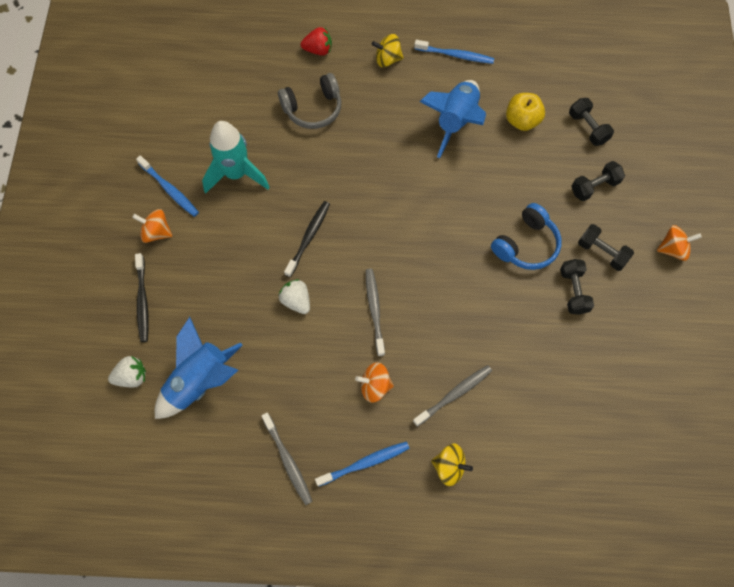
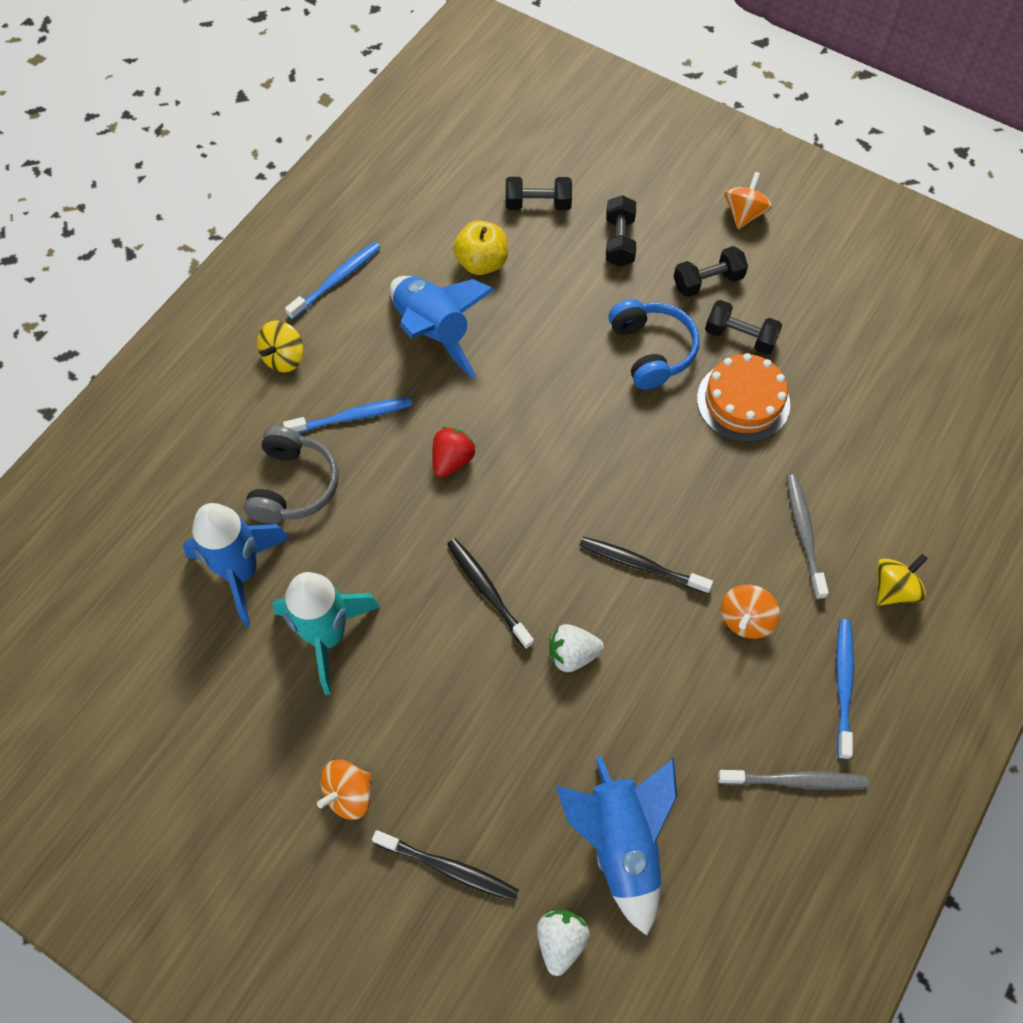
camera: 60 degrees left, 5 degrees down
blue toothbrush [136,155,199,217] -> blue toothbrush moved to [283,397,412,434]
red strawberry [301,27,332,56] -> red strawberry moved to [432,427,476,478]
grey toothbrush [366,269,385,356] -> black toothbrush [579,537,713,594]
none -> blue rocket [183,503,290,627]
none -> orange cake [697,353,790,442]

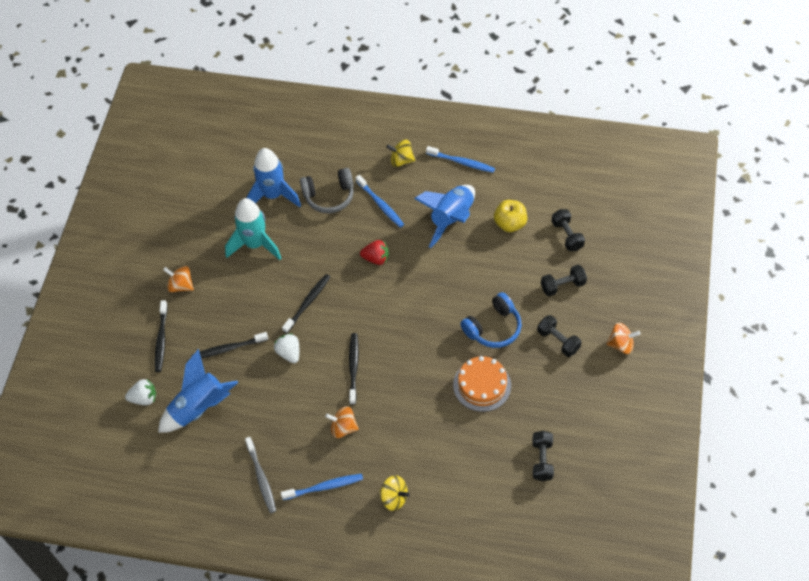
camera: 70 degrees right, 5 degrees down
black dumbbell [705,300,782,355] -> black dumbbell moved to [532,431,554,481]
grey toothbrush [787,475,829,599] -> none
none -> black toothbrush [191,332,268,359]

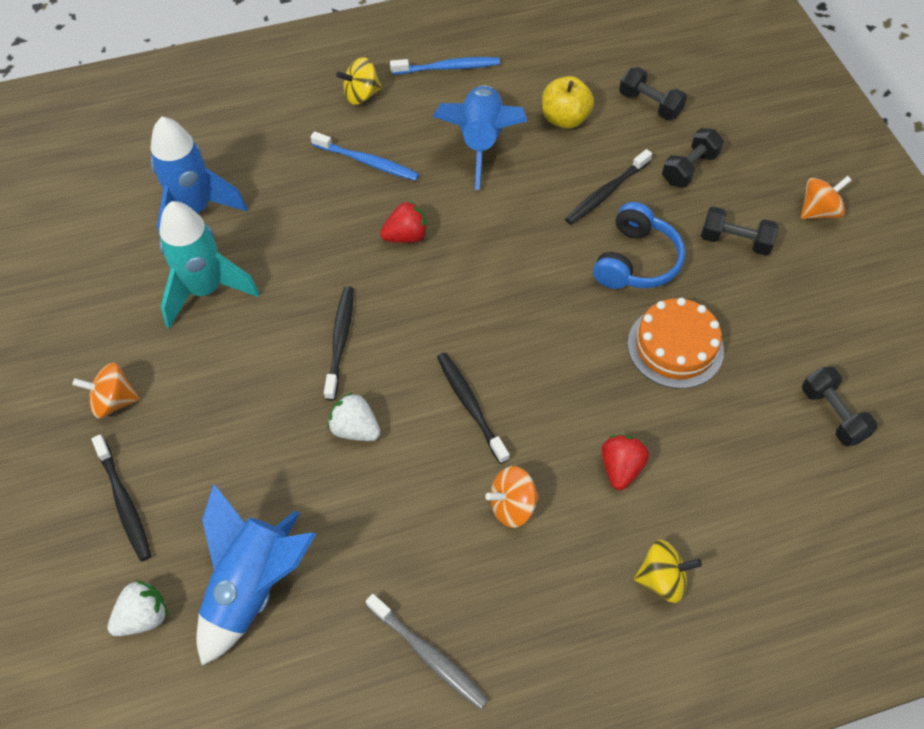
camera: 30 degrees left, 0 degrees up
black toothbrush [191,332,268,359] -> black toothbrush moved to [565,149,652,225]
blue toothbrush [281,474,363,500] -> none
grey headphones [300,168,354,213] -> none
none -> red strawberry [602,435,649,490]

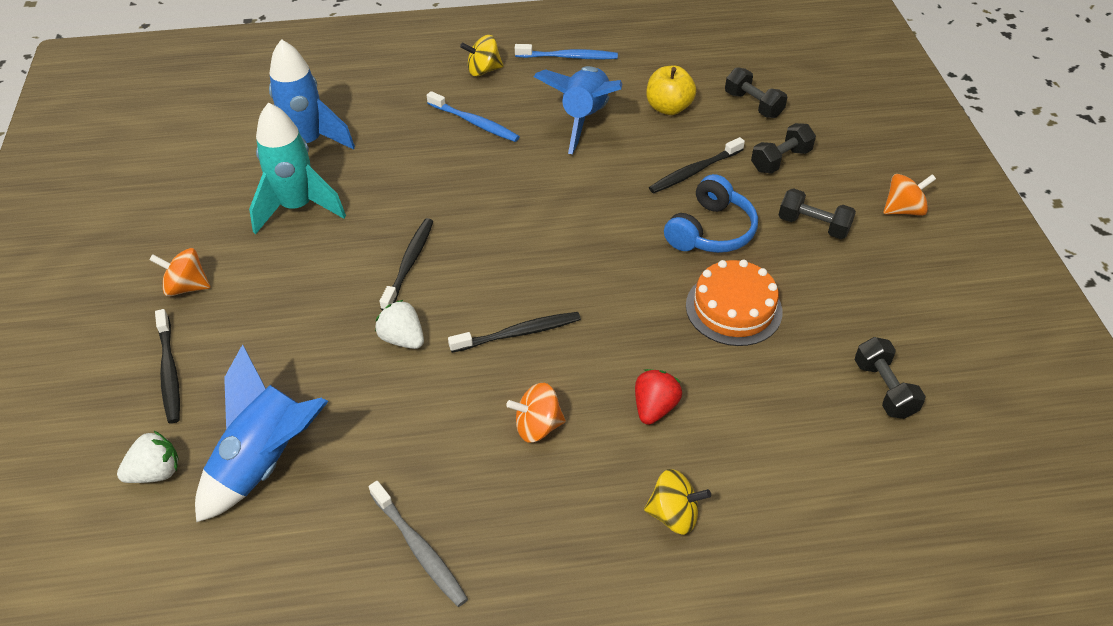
camera: 10 degrees right, 10 degrees down
red strawberry [380,201,428,243] -> none
black toothbrush [437,352,509,464] -> black toothbrush turned 90 degrees clockwise [448,312,581,353]

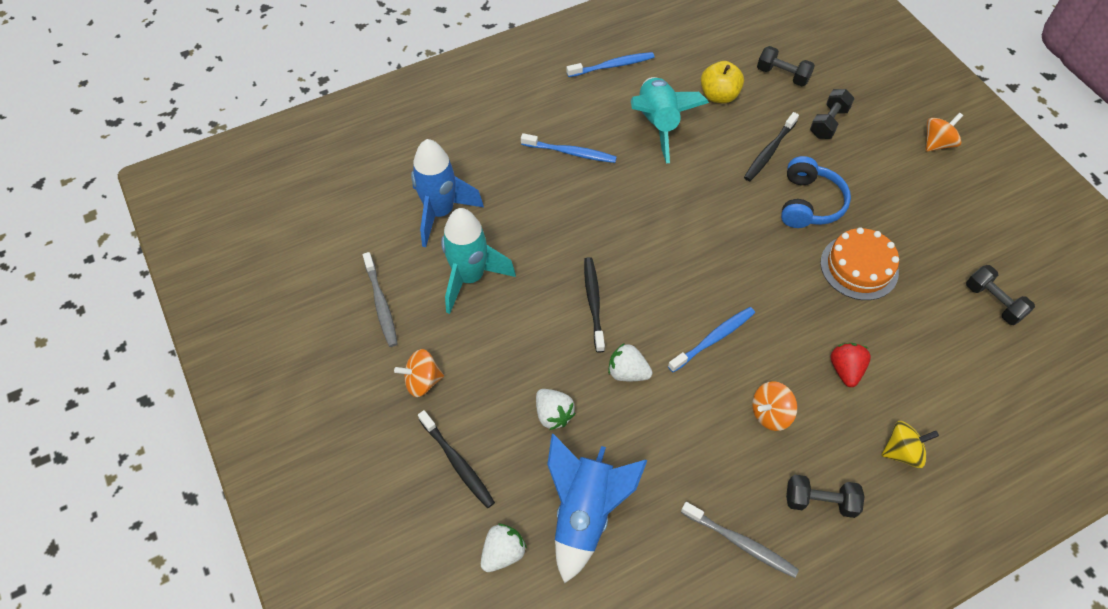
camera: 20 degrees left, 10 degrees up
black toothbrush [448,312,581,353] -> blue toothbrush [668,307,755,373]
yellow spinning top [460,35,503,76] -> none
blue rocket [534,66,622,154] -> turquoise rocket [631,77,709,163]
black dumbbell [778,188,856,239] -> black dumbbell moved to [786,475,865,518]
none -> grey toothbrush [363,252,397,347]
none -> white strawberry [536,389,576,430]

